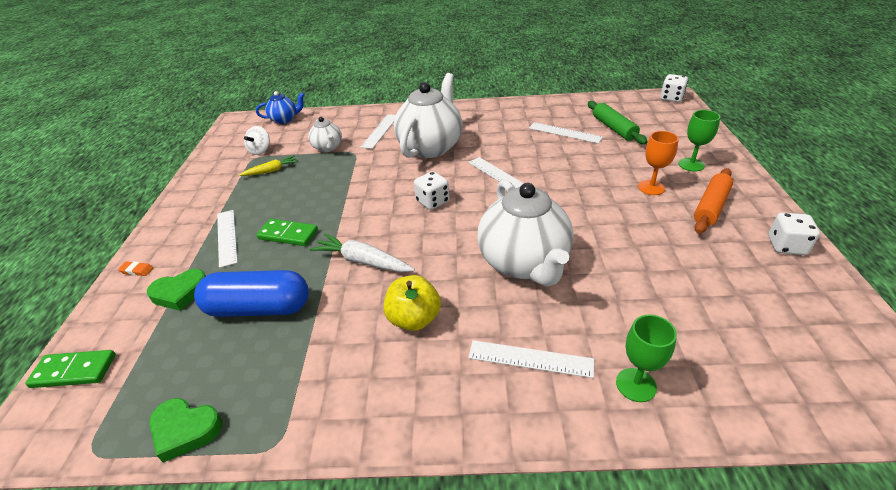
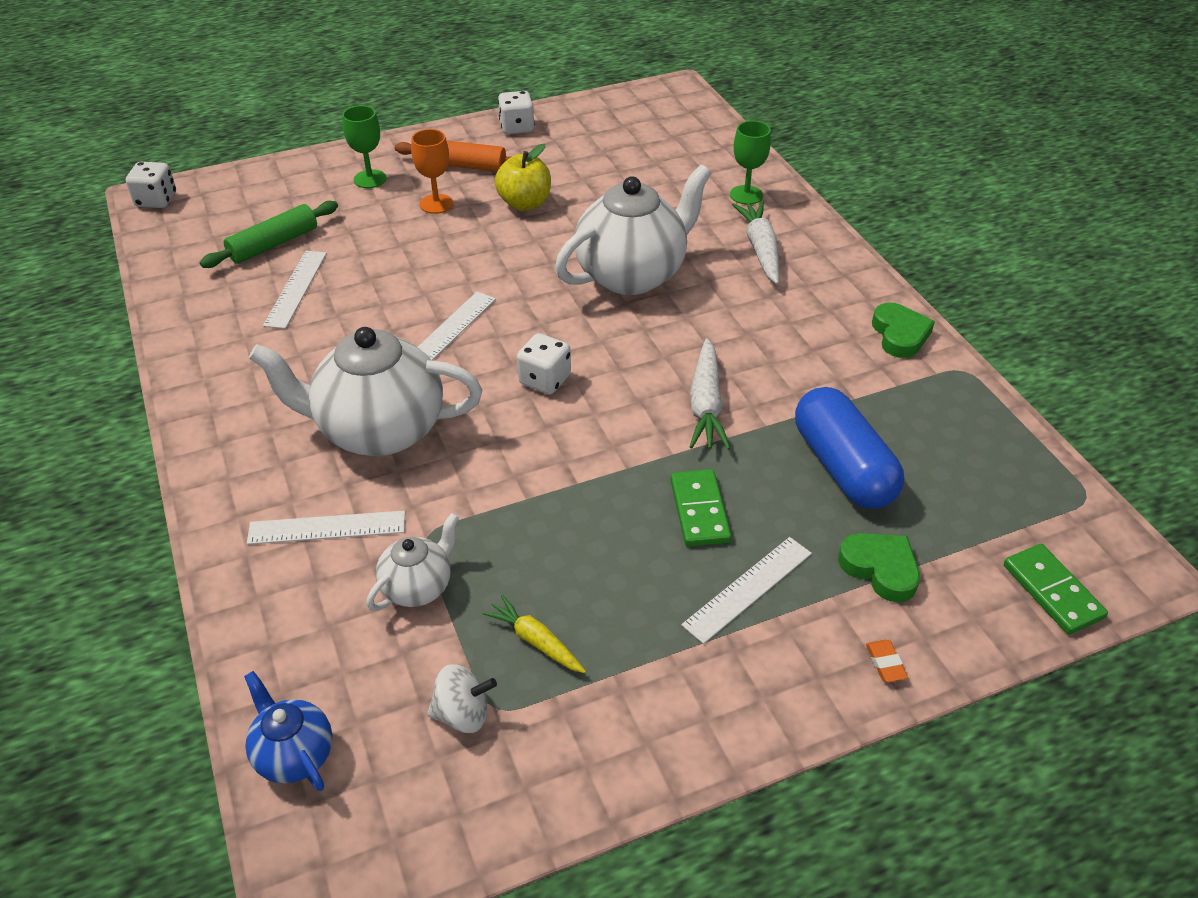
camera: 115 degrees left, 5 degrees up
green heart [149,398,222,463] -> green heart moved to [872,302,935,358]
yellow apple [384,275,441,331] -> yellow apple moved to [495,144,551,211]
white ruler [468,340,594,378] -> white carrot [732,201,780,284]

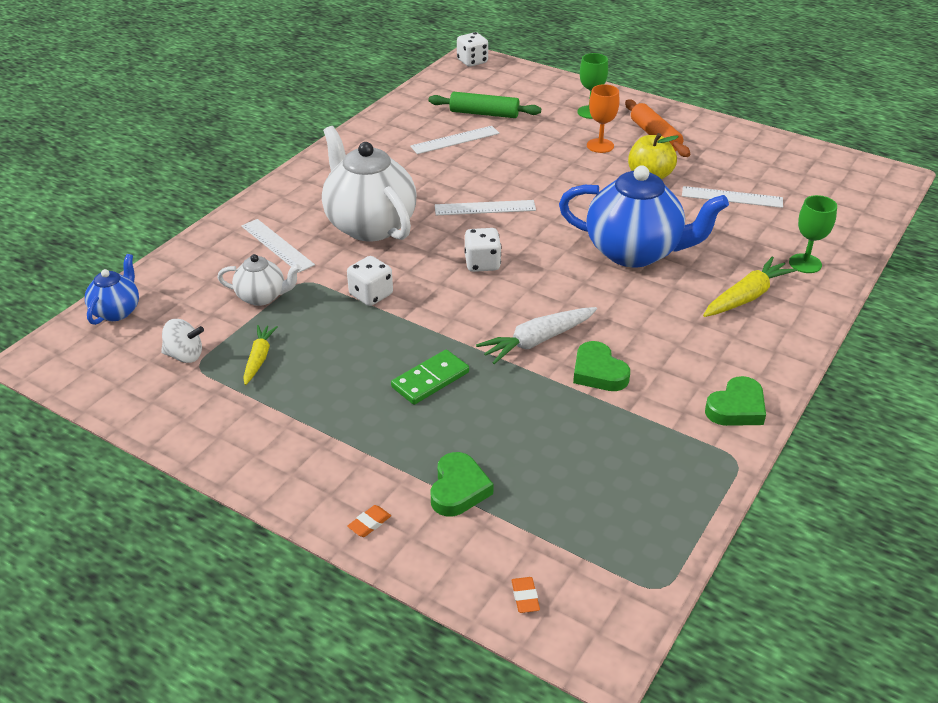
camera: 55 degrees right, 5 degrees down
white spinning top [427,664,497,733] -> white spinning top turned 45 degrees counterclockwise [161,319,204,363]
white dice [498,91,535,134] -> white dice moved to [347,256,393,306]
white teapot [555,164,711,295] -> blue teapot [559,165,729,267]
white ruler [681,537,812,644] -> white ruler moved to [682,186,783,208]
white carrot [732,201,780,284] -> yellow carrot [703,256,797,317]
blue capsule [795,387,904,509] -> none
green domino [1004,544,1108,635] -> orange eraser [512,577,540,613]
none -> green heart [573,341,630,391]

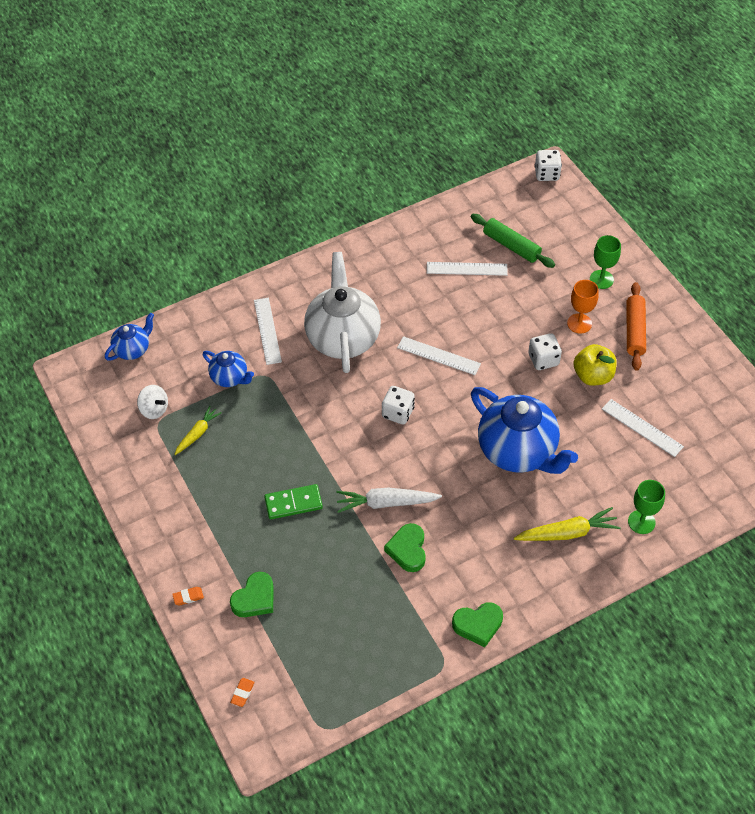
camera: 30 degrees right, 15 degrees up
white teapot [217,254,301,306] -> blue teapot [203,351,254,387]
white dice [347,256,393,306] -> white dice moved to [528,333,562,370]

